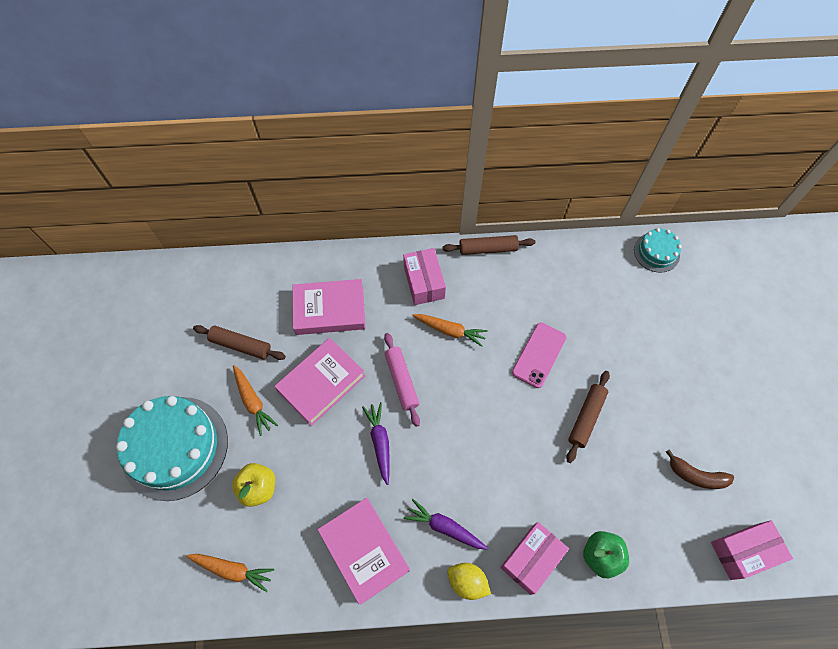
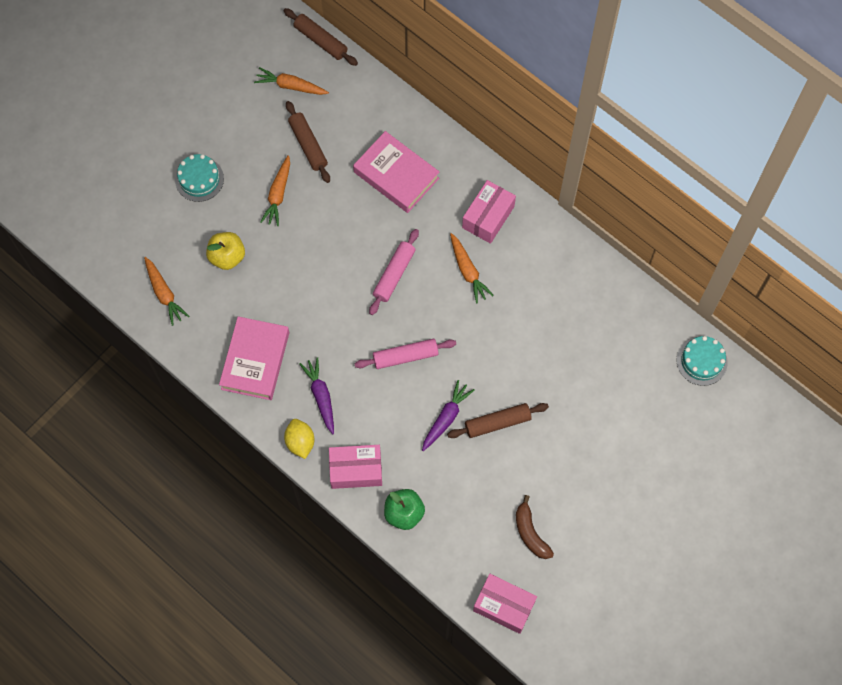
camera: 45 degrees right, 5 degrees up
turquoise cake [116,396,228,501] -> turquoise cake [175,154,224,202], size x0.50
pink book [274,338,365,426] -> none
purple carrot [362,402,390,485] -> purple carrot moved to [422,380,474,451]
brown rolling pin [442,235,535,255] -> brown rolling pin moved to [284,8,358,66]
pink phone [512,323,567,388] -> none
none -> orange carrot [254,67,329,95]
none -> pink rolling pin [355,339,456,369]

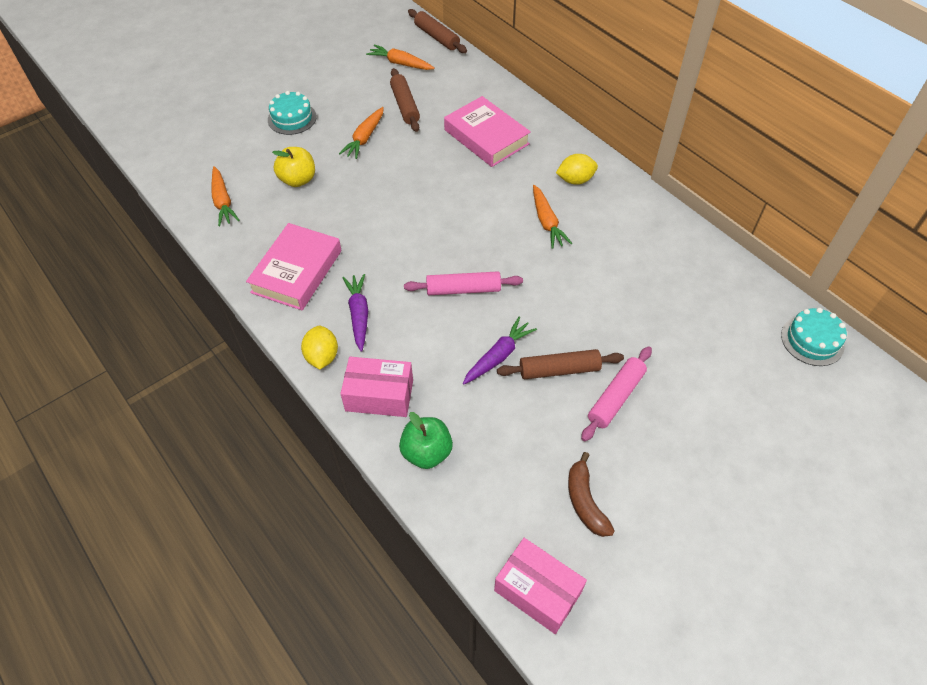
camera: 10 degrees right, 15 degrees down
pink rolling pin [369,229,419,315] -> pink rolling pin moved to [581,346,652,441]
pink box [462,180,516,244] -> yellow lemon [556,154,598,185]

